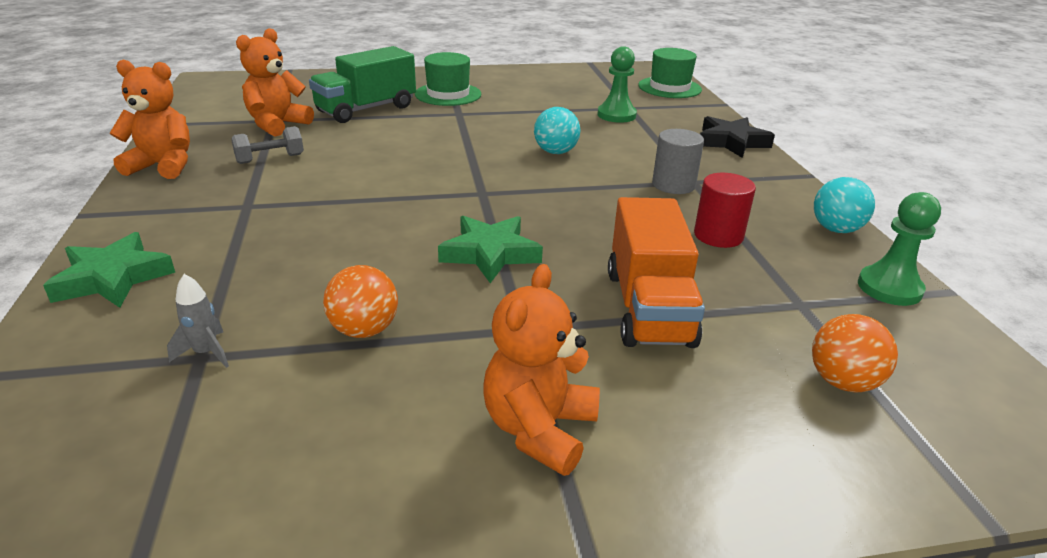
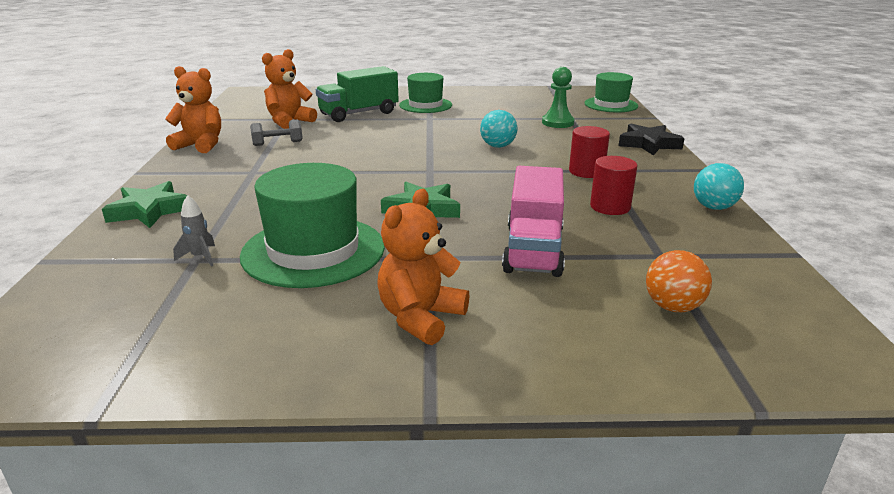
camera: 10 degrees right, 5 degrees down
orange ball [323,265,398,338] -> green hat [240,163,385,288]
orange truck [608,197,705,348] -> pink truck [502,166,565,277]
grey cylinder [652,129,704,194] -> red cylinder [569,126,610,178]
green pawn [858,192,941,306] -> none

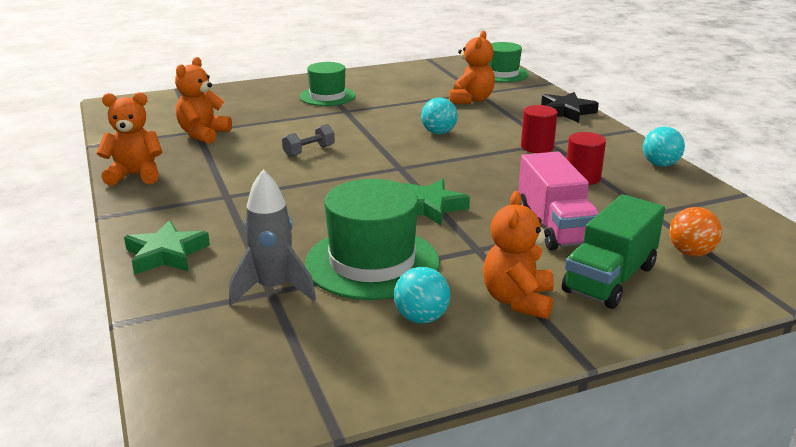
camera: 20 degrees left, 0 degrees up
grey rocket [173,195,215,267] -> grey rocket [229,170,316,306], size x1.97
grey dumbbell [250,119,303,146] -> grey dumbbell moved to [282,124,335,157]
green truck [316,66,399,122] -> green truck moved to [562,194,665,309]
green pawn [542,67,575,128] -> orange teddy bear [449,31,495,104]
none -> turquoise ball [394,267,450,324]

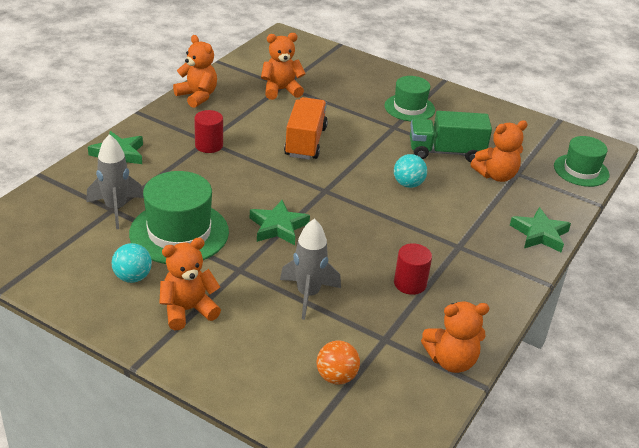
camera: 50 degrees right, 10 degrees up
grey dumbbell [282,124,335,157] -> orange truck [284,97,328,160]
pink truck [518,151,599,250] -> grey rocket [280,219,341,320]
red cylinder [521,105,557,153] -> red cylinder moved to [194,110,223,153]
black star [541,92,599,123] -> green star [510,207,571,252]
green truck [562,194,665,309] -> green truck moved to [410,111,492,162]
turquoise ball [643,127,685,167] -> none
none -> orange teddy bear [421,301,490,373]

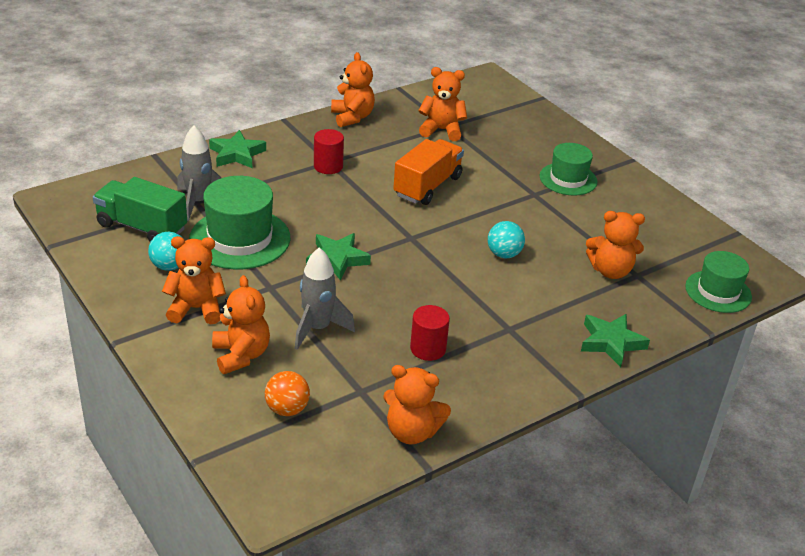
camera: 25 degrees right, 0 degrees up
green truck [410,111,492,162] -> green truck moved to [93,177,187,242]
none -> orange teddy bear [212,275,270,374]

